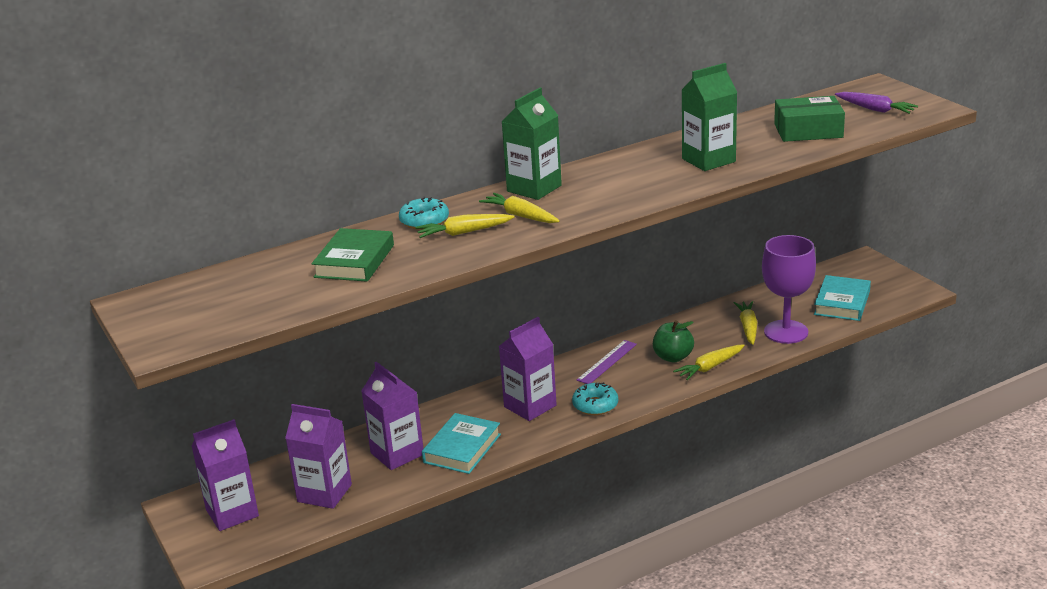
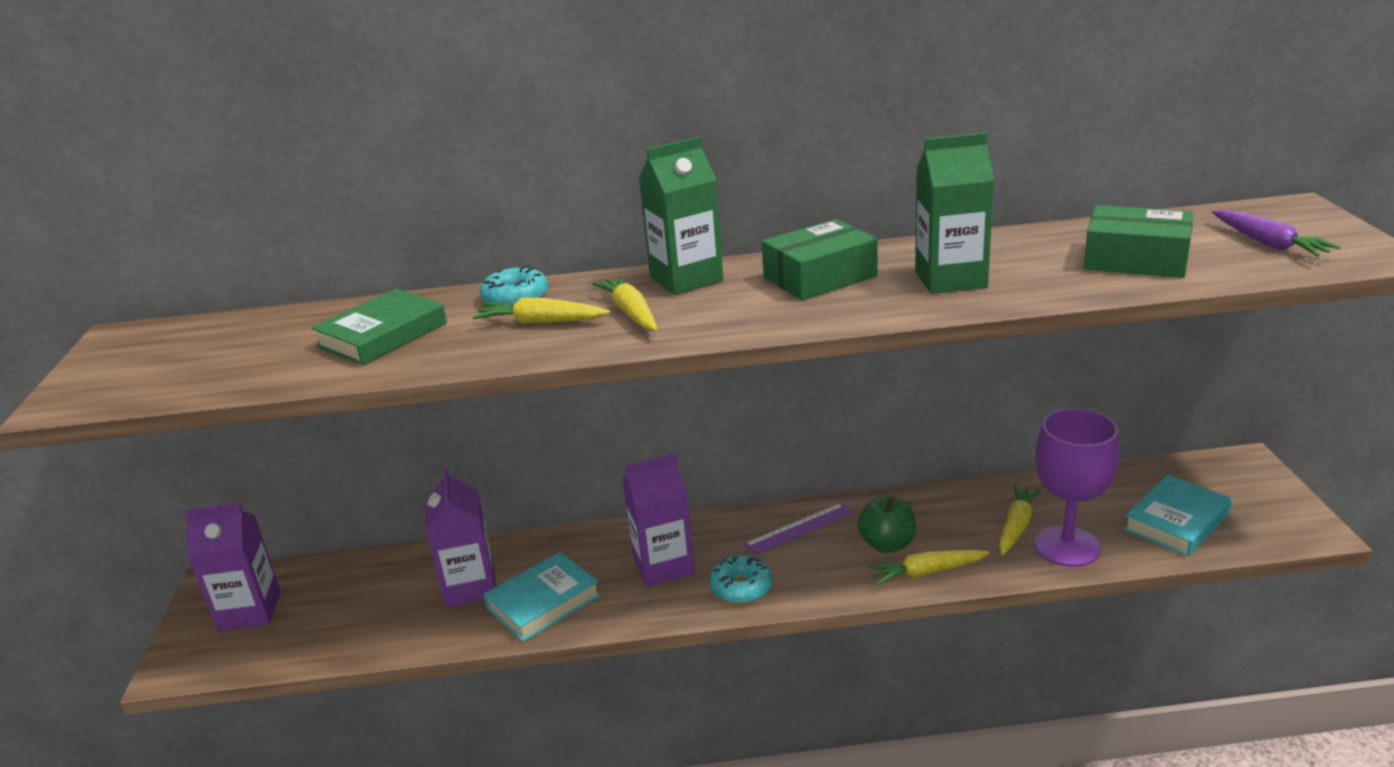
camera: 25 degrees right, 0 degrees up
purple carton [285,404,352,509] -> none
none -> green box [762,219,877,300]

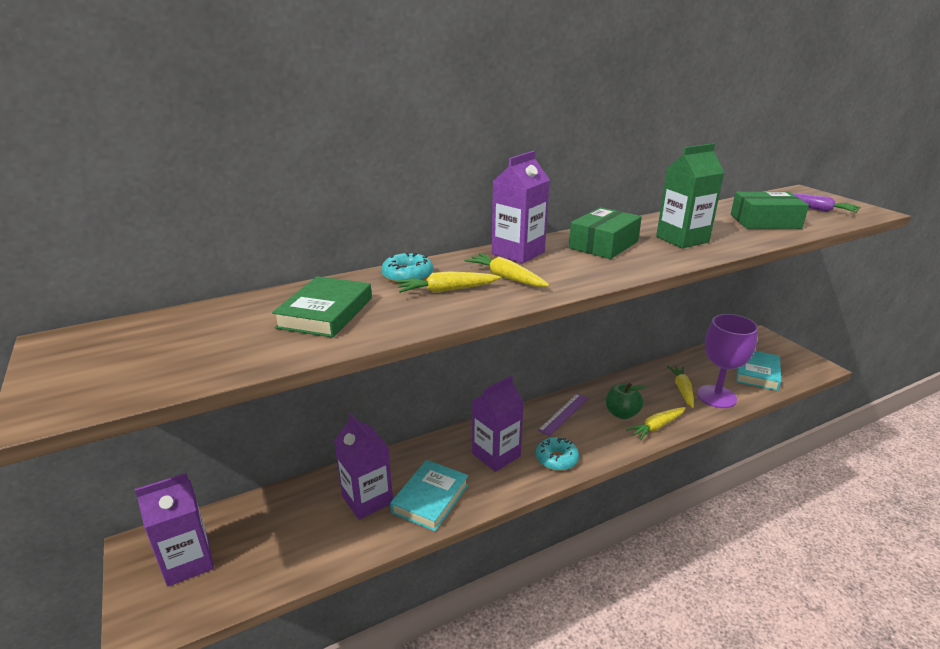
camera: 25 degrees left, 0 degrees up
green carton [639,137,723,295] -> purple carton [492,151,550,264]

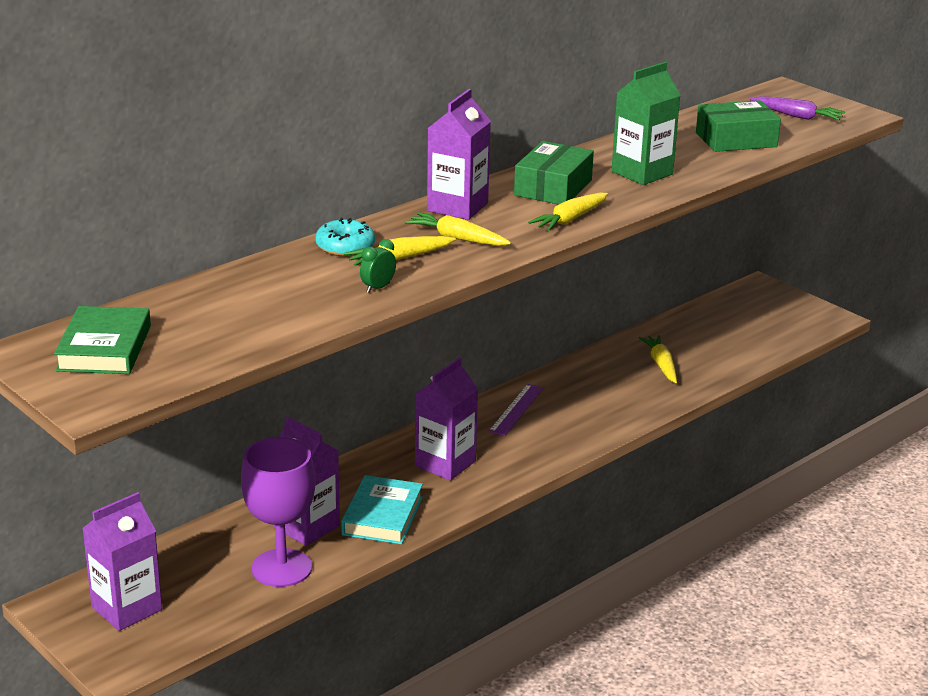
camera: 15 degrees left, 0 degrees up
green book [272,276,372,338] -> green book moved to [54,306,151,374]
turquoise donut [536,437,579,471] -> none
green apple [606,383,646,419] -> none
yellow carrot [626,407,686,440] -> yellow carrot moved to [528,193,608,231]
purple goblet [697,314,758,408] -> purple goblet moved to [241,437,316,587]
turquoise book [736,351,781,391] -> none
none -> green clock [360,239,396,293]

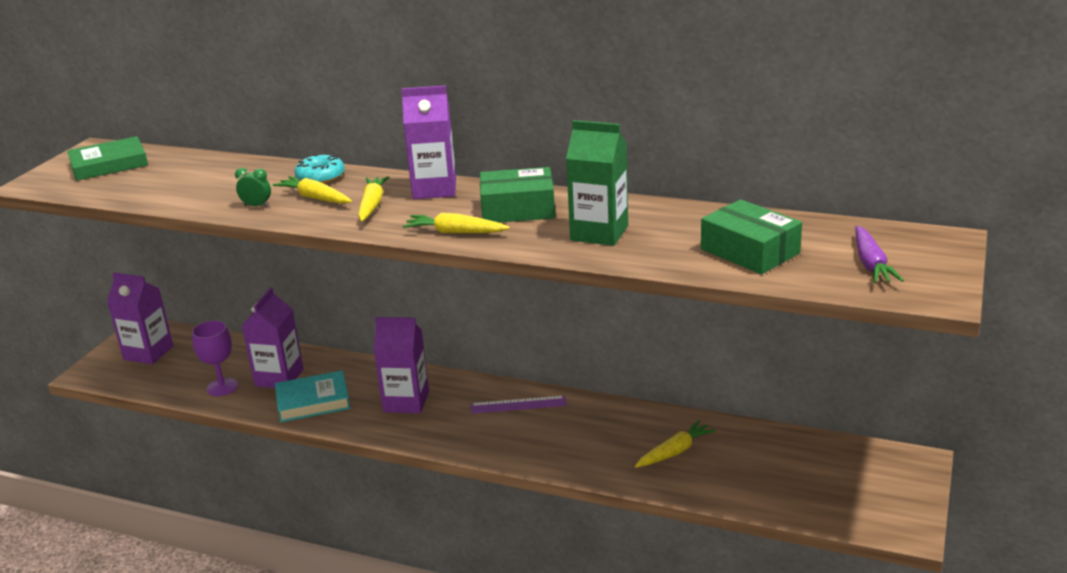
camera: 65 degrees right, 0 degrees up
purple goblet [241,437,316,587] -> purple goblet [192,320,238,396], size x0.67

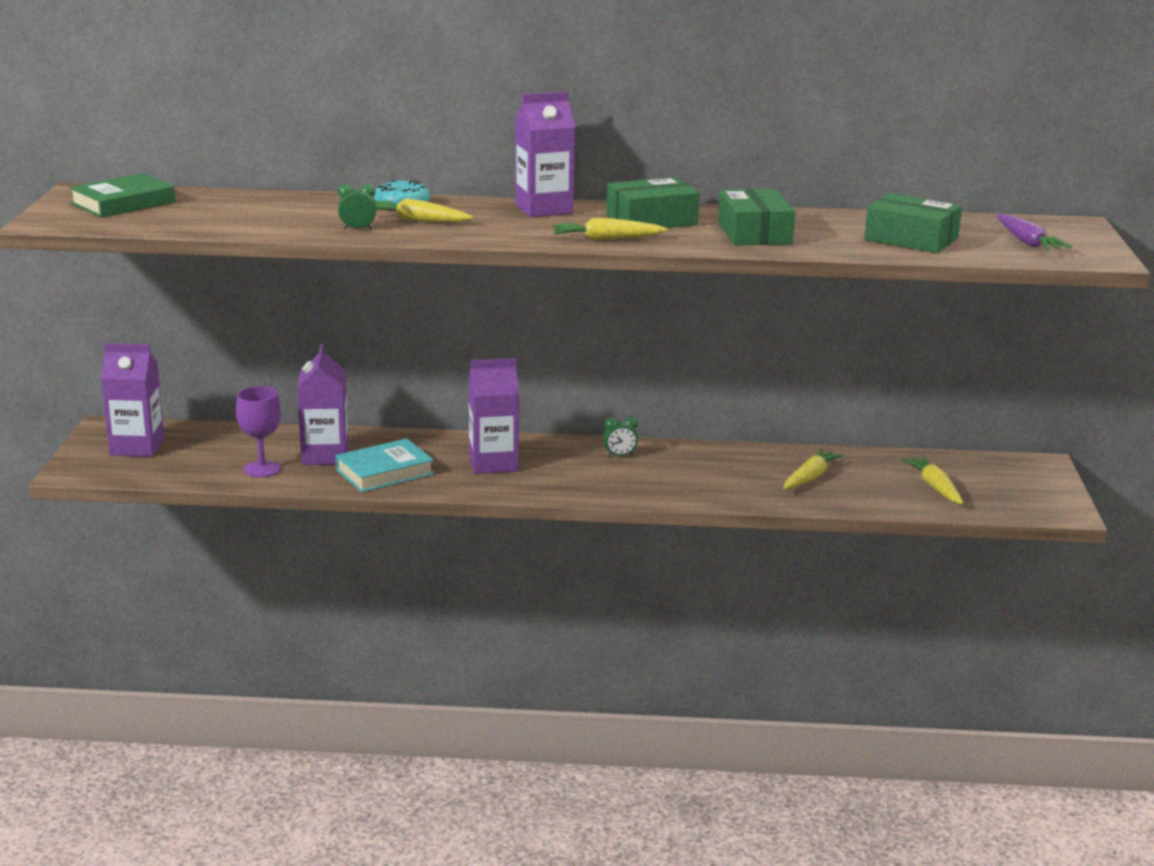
camera: 20 degrees left, 5 degrees down
yellow carrot [358,176,389,222] -> yellow carrot moved to [902,456,963,504]
purple ruler [471,396,566,414] -> green clock [603,417,638,457]
green carton [566,120,628,246] -> green box [718,189,795,246]

